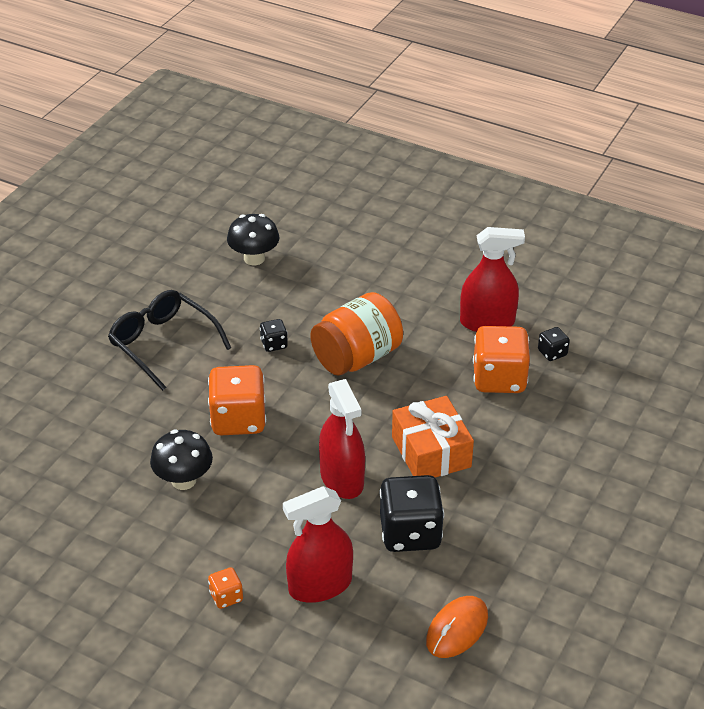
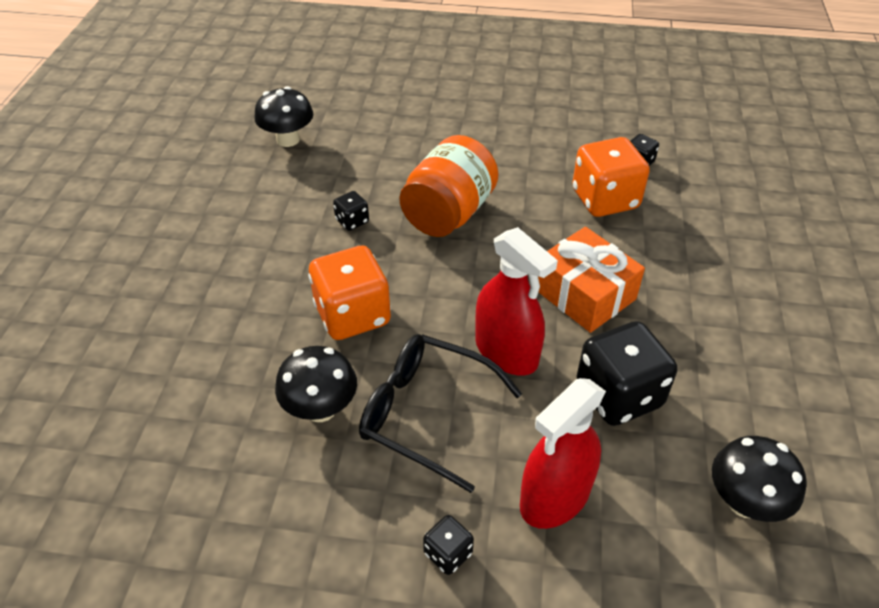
camera: 20 degrees left, 5 degrees up
black glasses [108,290,231,391] -> black glasses moved to [359,334,522,493]
orange dice [208,567,243,609] -> black dice [423,515,474,575]
orange mouse [426,596,488,658] -> black mushroom [712,436,807,522]
red spray bottle [460,227,525,332] -> none

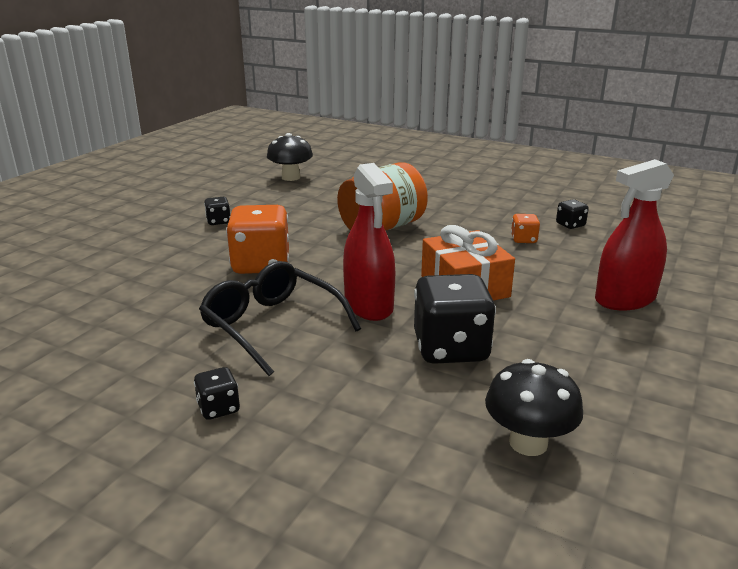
camera: 20 degrees right, 20 degrees down
black mushroom [275,346,357,422] -> none
black dice [333,191,369,231] -> black dice moved to [204,197,230,225]
red spray bottle [520,378,606,529] -> red spray bottle moved to [595,159,674,310]
orange dice [573,137,650,217] -> orange dice [511,214,540,243], size x0.47

